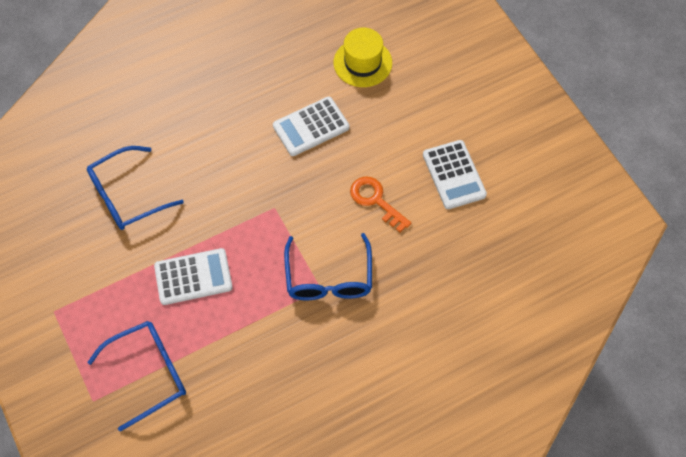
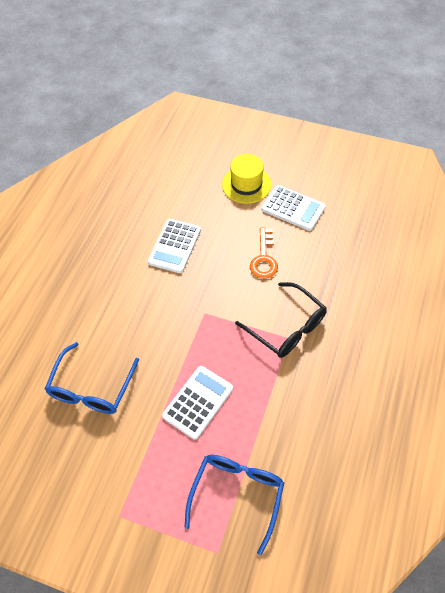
camera: 40 degrees left, 5 degrees down
blue glasses [284,233,372,300] -> black glasses [235,282,326,358]
yellow hat [334,28,392,87] -> yellow hat moved to [222,154,271,204]
orange key [350,177,411,232] -> orange key turned 90 degrees counterclockwise [250,228,278,279]

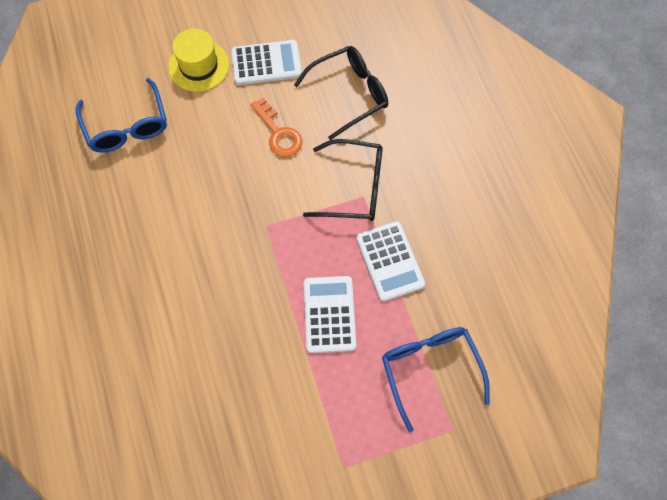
camera: 40 degrees left, 10 degrees up
blue glasses [45,342,139,414] -> blue glasses moved to [76,78,167,153]
white calculator [148,219,201,273] -> white calculator moved to [356,221,425,302]
none -> black glasses [294,46,388,140]

